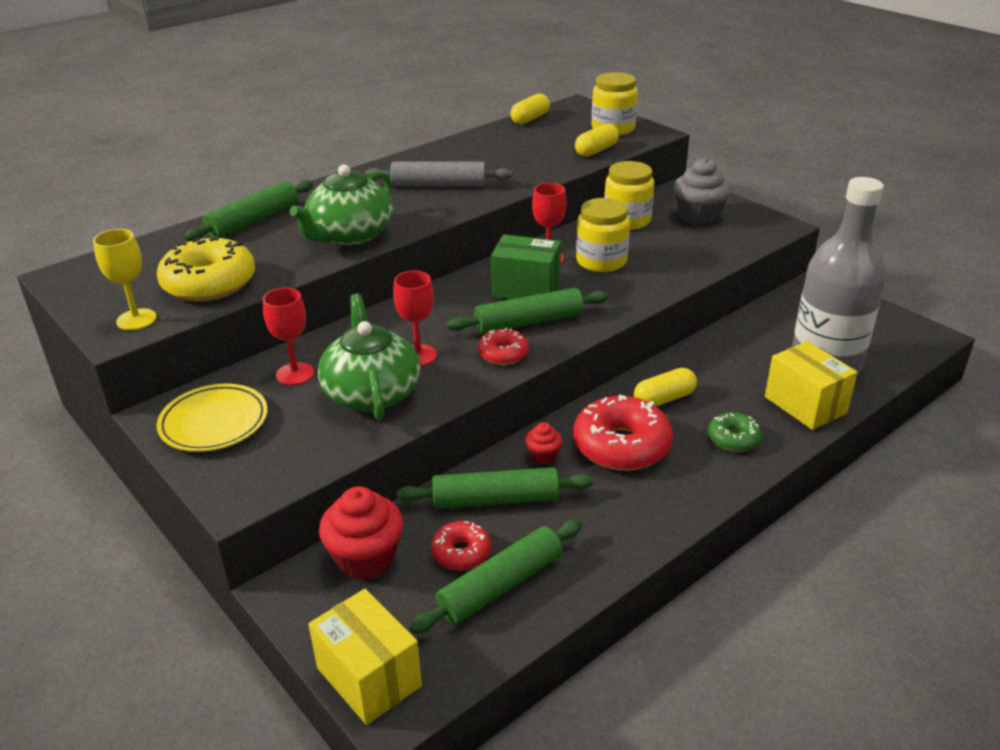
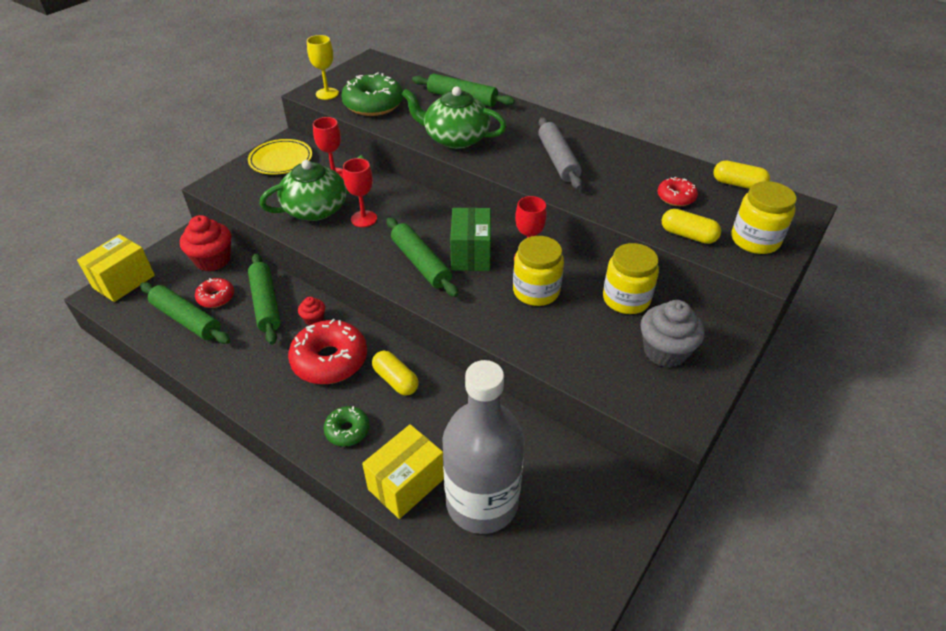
camera: 75 degrees right, 10 degrees up
yellow donut [157,236,255,302] -> green donut [342,72,403,116]
red donut [478,328,529,365] -> red donut moved to [657,177,698,206]

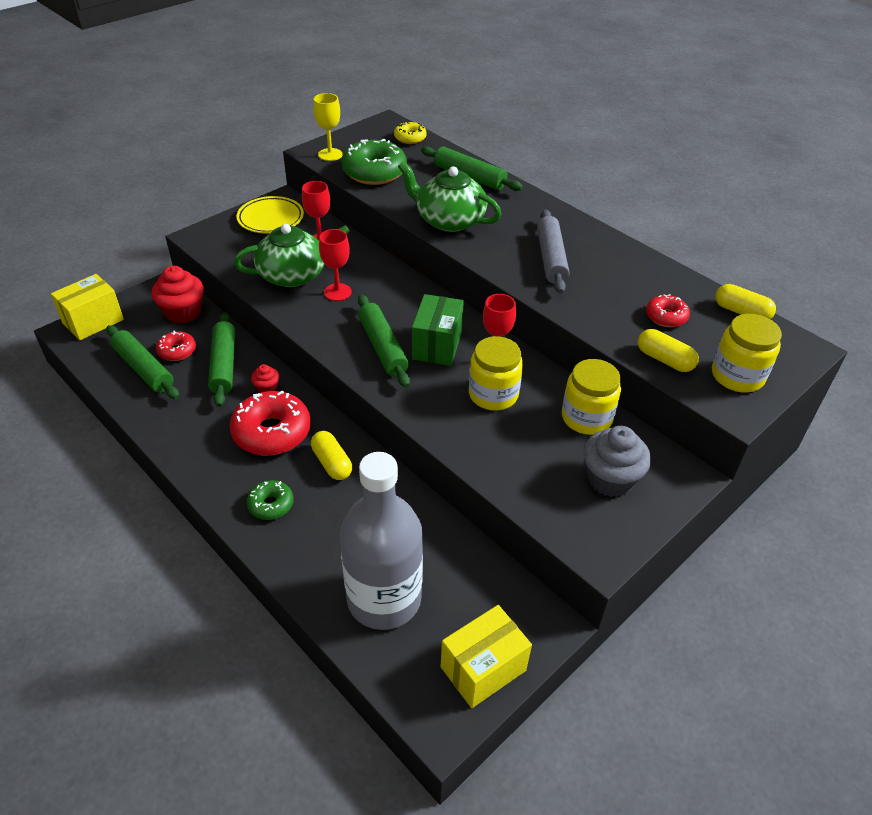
camera: 10 degrees right, 0 degrees up
yellow box [362,424,444,519] -> yellow box moved to [441,605,532,708]
none -> yellow donut [394,122,427,144]

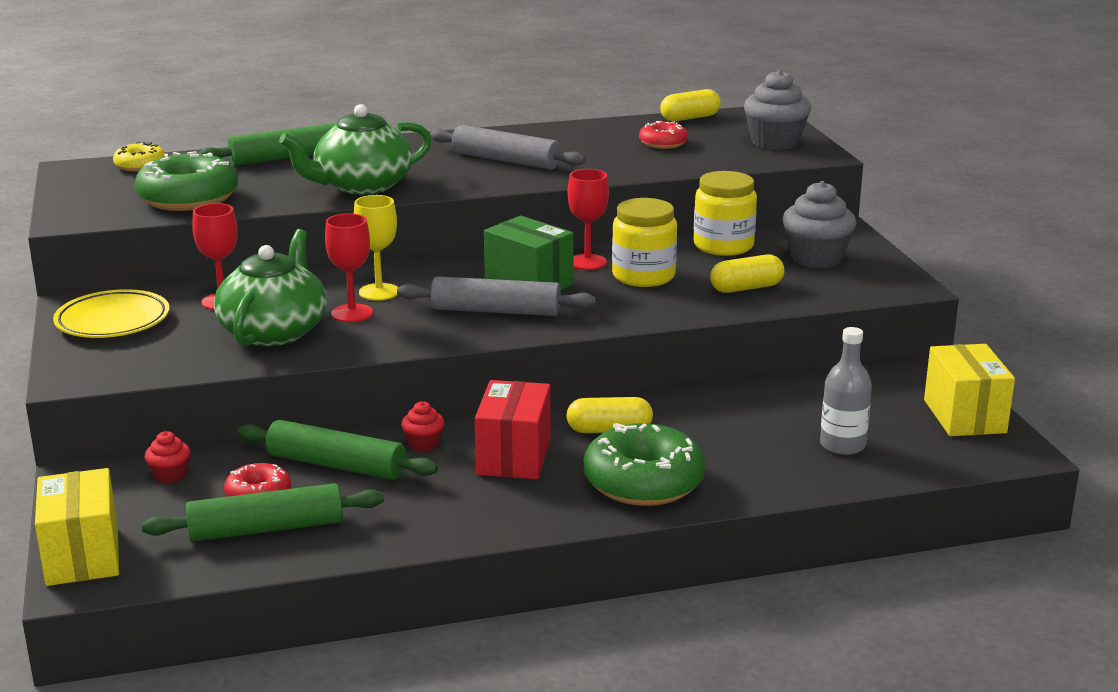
camera: 60 degrees left, 20 degrees down
red cupcake [152,266,204,324] -> red cupcake [145,431,191,483], size x0.51
red donut [230,390,311,456] -> red box [475,380,551,479]
green donut [247,480,294,520] -> green donut [583,423,705,506], size x1.86
yellow goblet [313,93,342,161] -> yellow goblet moved to [354,195,398,301]
grey bottle [340,452,423,630] -> grey bottle [820,327,872,455], size x0.49
green rolling pin [358,295,410,388] -> grey rolling pin [397,276,596,316]
yellow capsule [638,329,699,372] -> yellow capsule moved to [710,254,784,293]
yellow jar [712,314,782,392] -> grey cupcake [744,69,811,150]

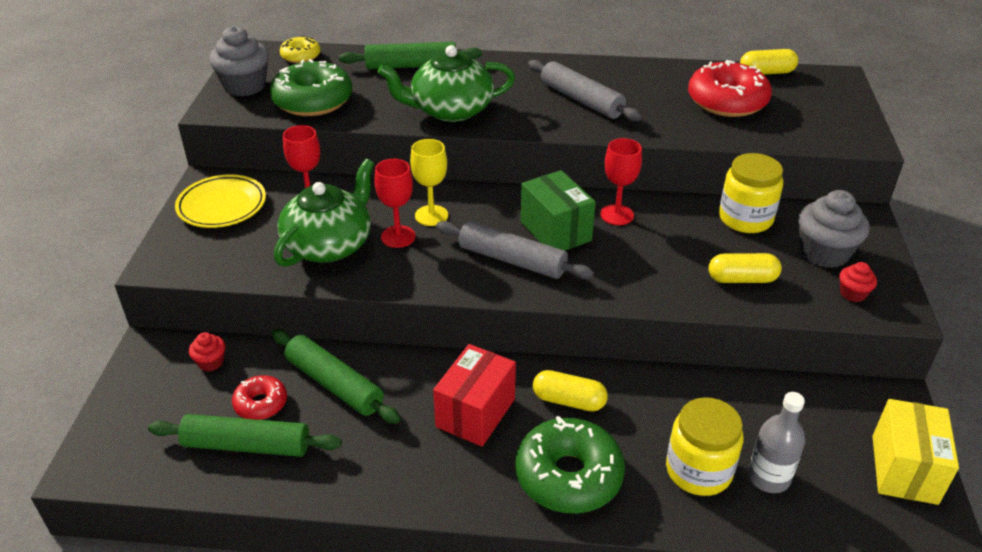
camera: 20 degrees right, 15 degrees up
yellow box [35,468,119,586] -> none
red cupcake [401,401,444,452] -> red cupcake moved to [839,262,877,302]
yellow jar [612,198,677,287] -> yellow jar moved to [666,397,743,496]
red donut [639,121,688,149] -> red donut [688,60,772,117], size x1.86
grey cupcake [744,69,811,150] -> grey cupcake moved to [209,26,269,96]

